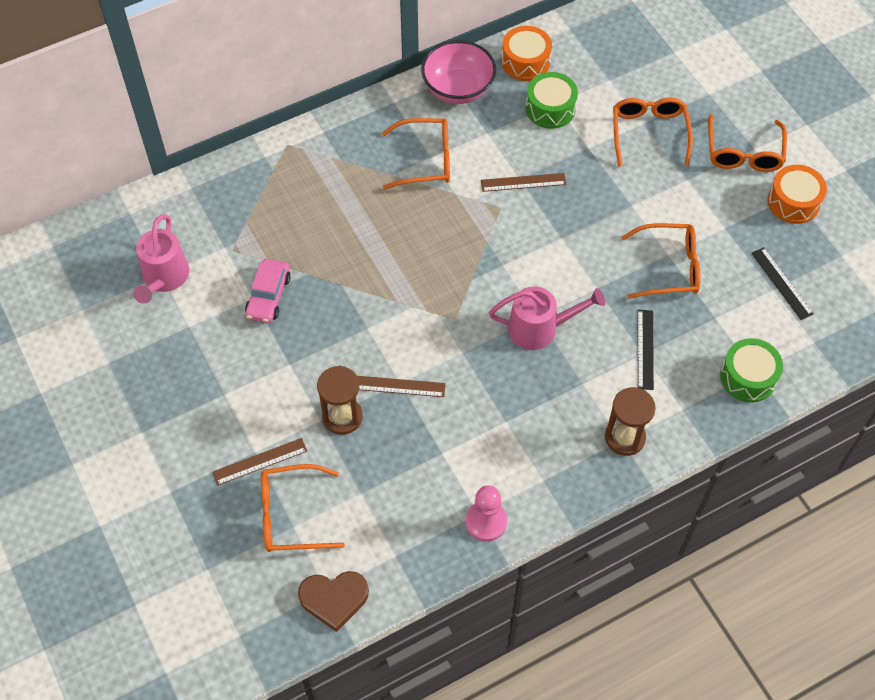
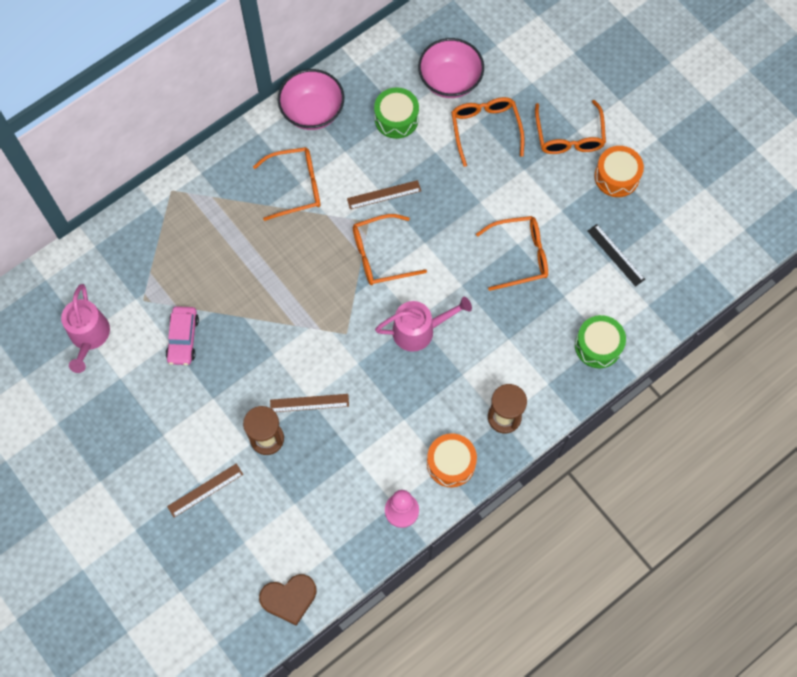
camera: 10 degrees left, 10 degrees up
orange glasses [261,464,345,552] -> orange glasses moved to [353,214,427,285]
orange drum [501,26,552,81] -> orange drum moved to [427,433,477,487]
black ruler [638,310,654,390] -> none
none -> pink bowl [418,38,484,98]

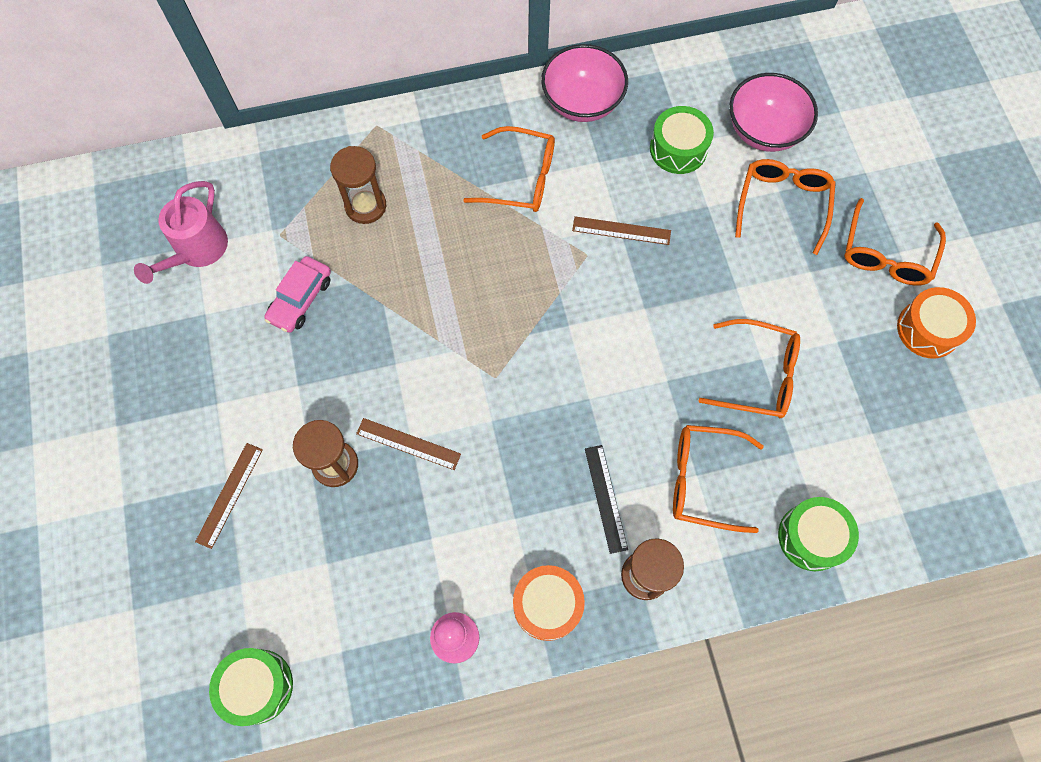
camera: 25 degrees right, 0 degrees up
brown ruler [167,463,243,517] -> brown ruler turned 60 degrees counterclockwise [195,443,263,549]
brown heart [259,574,317,626] -> green drum [209,648,293,726]
orange glasses [353,214,427,285] -> orange glasses moved to [673,425,764,533]
pink watering can [375,297,472,352] -> none
black ruler [587,224,645,287] -> black ruler moved to [585,445,628,554]
none -> brown hourglass [330,146,386,224]

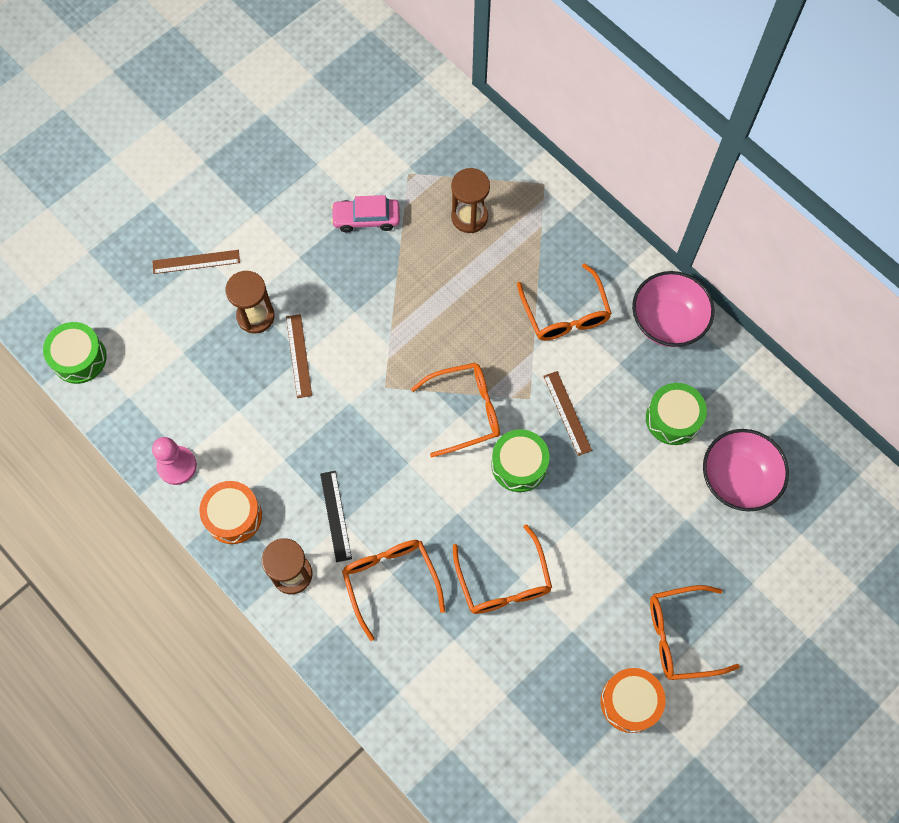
camera: 60 degrees right, 0 degrees up
pink watering can [134,181,228,284] -> none
black ruler [585,445,628,554] -> black ruler turned 60 degrees counterclockwise [320,471,352,562]
orange glasses [735,159,836,255] -> orange glasses moved to [411,363,500,457]
green drum [778,497,859,571] -> green drum moved to [491,429,550,492]

